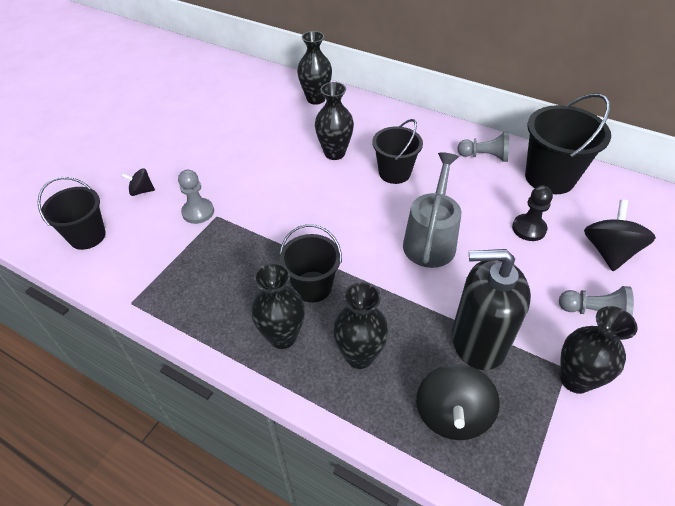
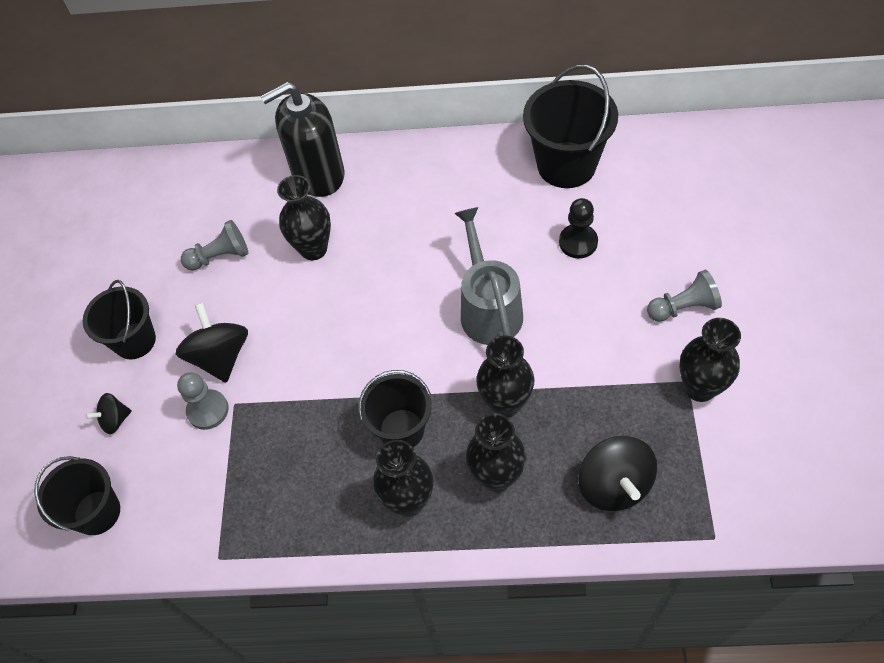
camera: 25 degrees left, 10 degrees up
black vase [297,31,332,105] -> black vase moved to [476,335,535,417]
black bucket [372,119,423,184] -> black bucket moved to [82,280,156,359]
black soap dispenser [452,249,531,370] -> black soap dispenser moved to [260,82,345,197]
grey pawn [457,132,509,162] -> grey pawn moved to [181,220,248,270]
black spinning top [584,200,656,271] -> black spinning top moved to [176,303,248,382]

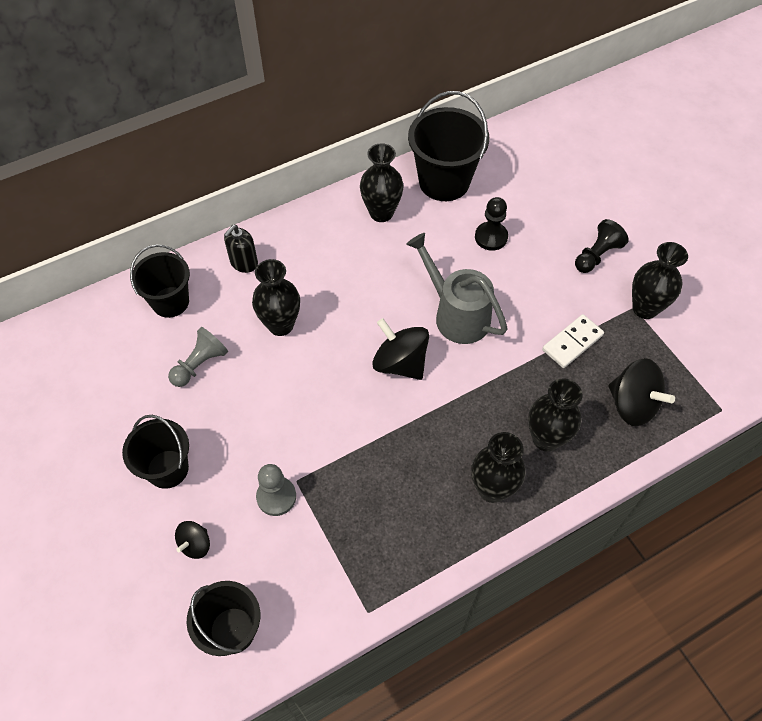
camera: 35 degrees left, 0 degrees up
black spinning top [176,303,248,382] -> black spinning top moved to [372,318,429,380]
black soap dispenser [260,82,345,197] -> black soap dispenser [224,225,258,273], size x0.51
black bucket [358,370,432,447] -> black bucket moved to [130,245,190,318]
black vase [476,335,535,417] -> black vase moved to [360,143,404,222]
grey pawn [647,270,722,322] -> black pawn [575,219,629,273]
none -> white domino [542,314,604,368]

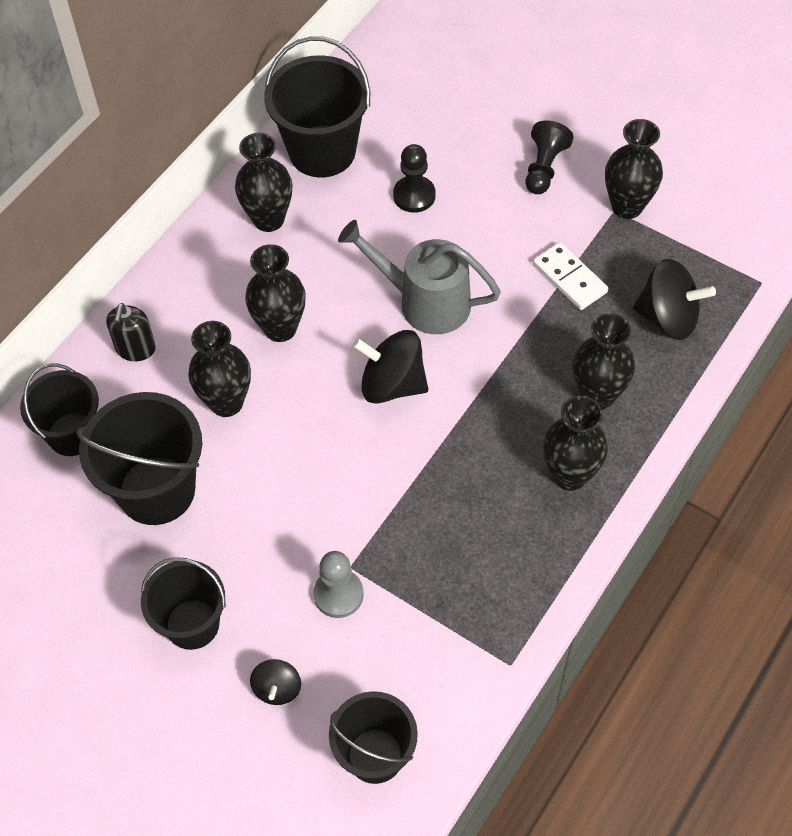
camera: 25 degrees left, 0 degrees up
grey pawn [168,327,228,387] -> black bucket [76,392,202,525]
white domino [542,314,604,368] -> white domino turned 60 degrees counterclockwise [533,242,608,310]
none -> black vase [245,244,306,342]

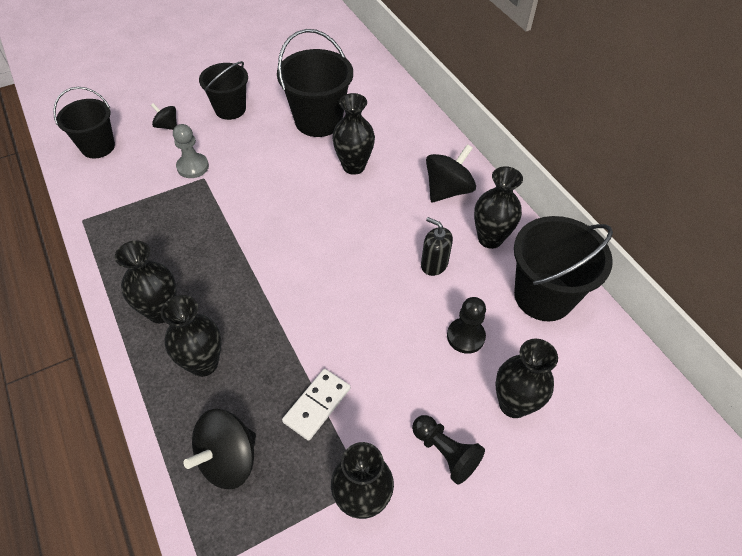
camera: 115 degrees right, 5 degrees down
black bucket [20,363,99,456] -> none
black soap dispenser [106,303,156,361] -> black soap dispenser moved to [421,217,453,276]
black vase [245,244,306,342] -> black vase moved to [495,339,558,418]
grey watering can [338,220,501,334] -> none
black spinning top [353,330,428,404] -> black spinning top moved to [426,144,476,202]
white domino [533,242,608,310] -> white domino turned 45 degrees counterclockwise [282,369,350,441]

